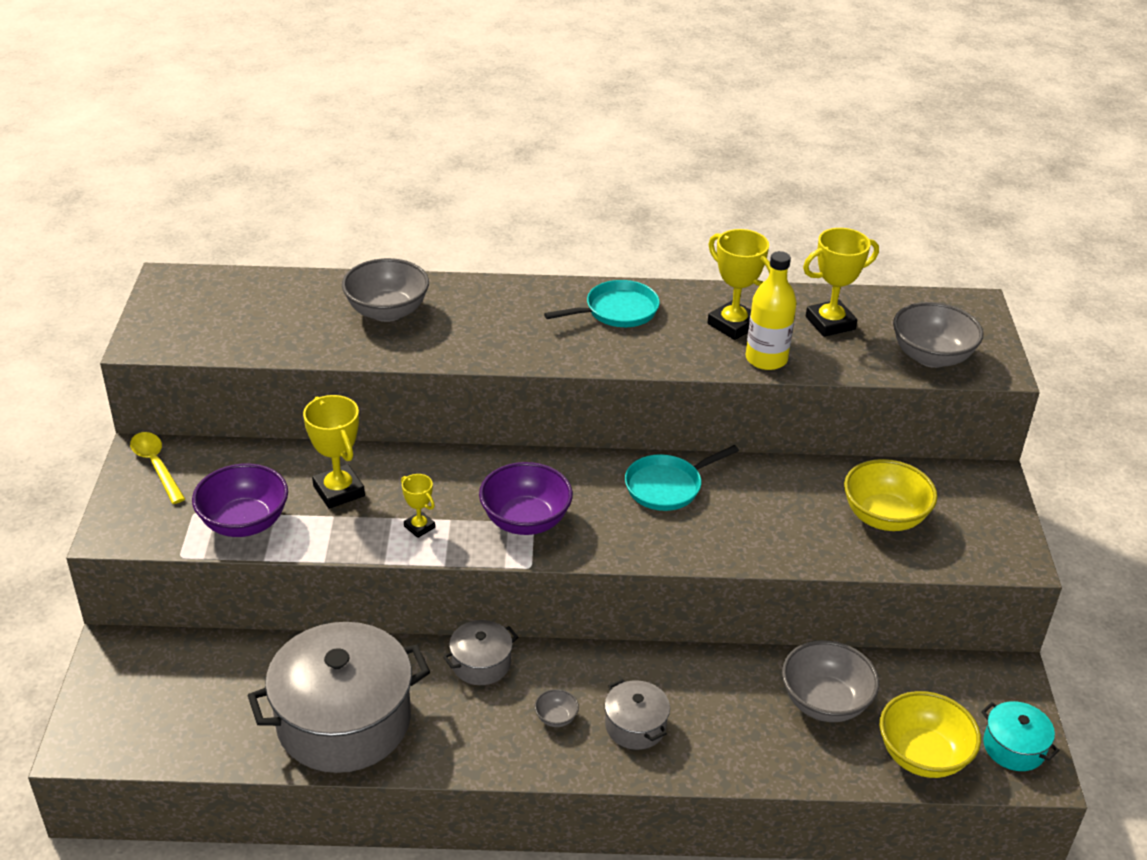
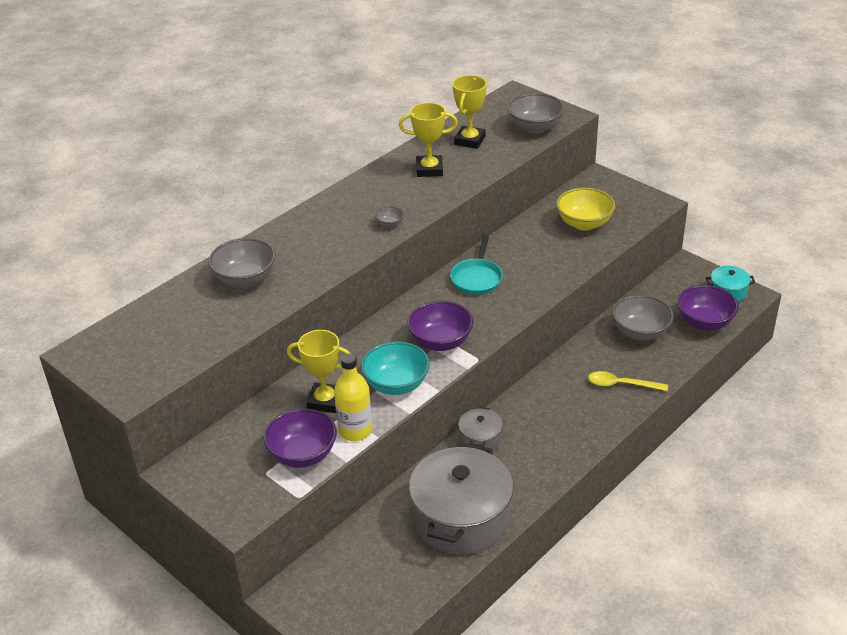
camera: 45 degrees left, 0 degrees up
yellow spoon [130,432,185,504] -> yellow spoon moved to [588,371,668,391]
yellow trophy [401,474,435,538] -> turquoise bowl [361,341,430,395]
grey bowl [535,689,579,727] -> grey bowl moved to [375,206,404,228]
turquoise pan [544,280,660,327] -> none
grey pot [605,679,670,750] -> none
yellow bottle [746,251,797,370] -> yellow bottle moved to [334,353,372,441]
yellow bowl [880,691,981,778] -> purple bowl [677,285,739,330]

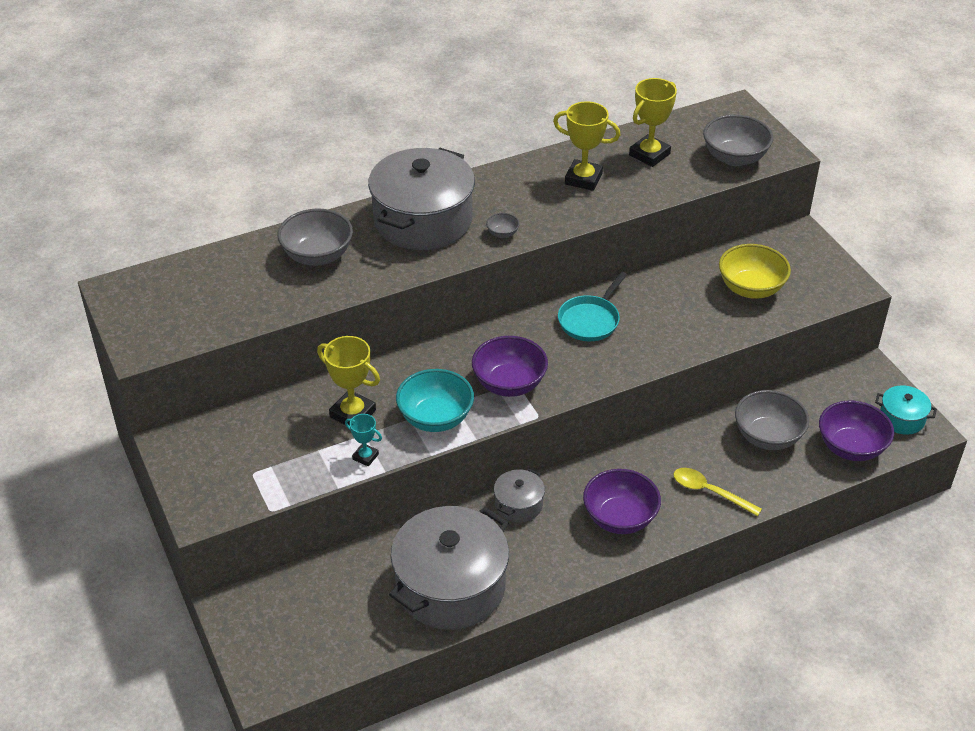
camera: 20 degrees right, 5 degrees up
purple bowl [264,408,337,468] -> purple bowl moved to [583,469,661,534]
yellow bottle [334,353,372,441] -> turquoise trophy [345,414,382,466]
none -> grey pot [368,148,475,250]

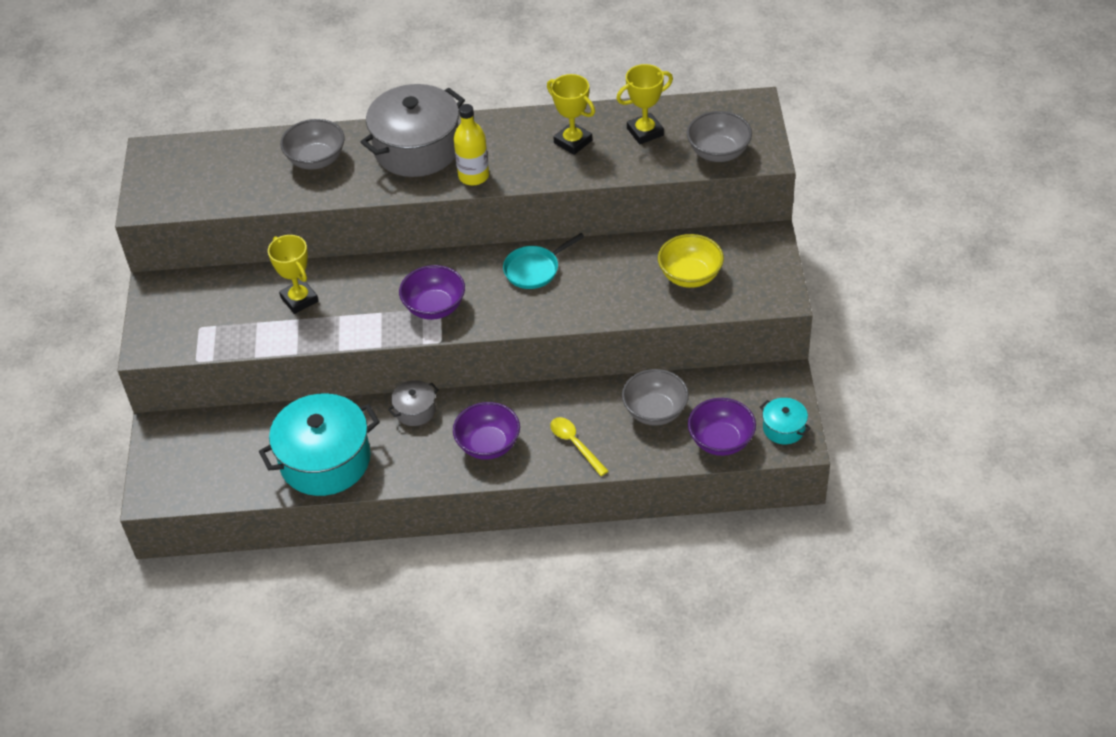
camera: 25 degrees right, 5 degrees up
turquoise trophy [345,414,382,466] -> none
grey pot [389,506,509,630] -> turquoise pot [259,393,380,496]
turquoise bowl [396,369,474,432] -> none
grey bowl [486,213,520,238] -> yellow bottle [454,104,489,186]

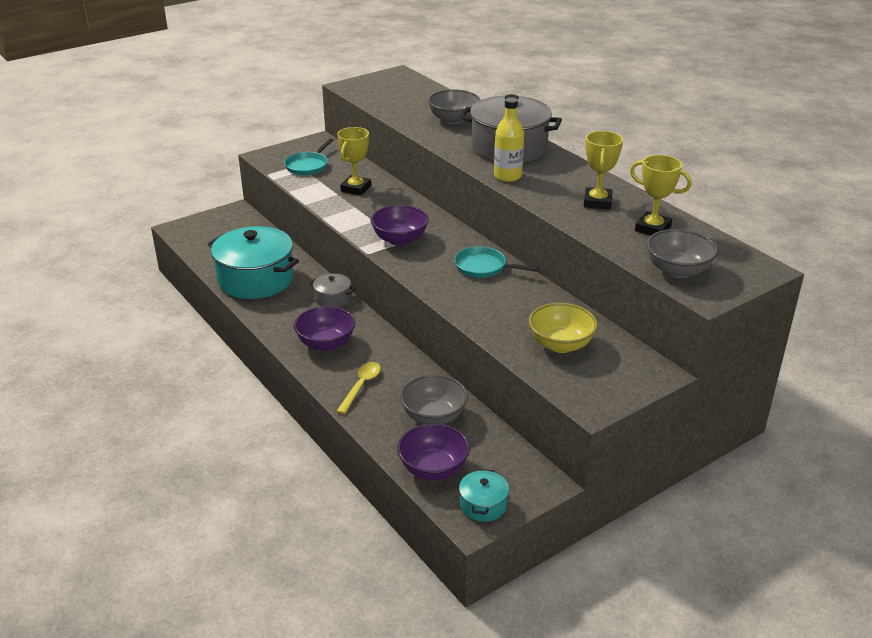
camera: 55 degrees right, 15 degrees down
none -> turquoise pan [284,138,333,175]

